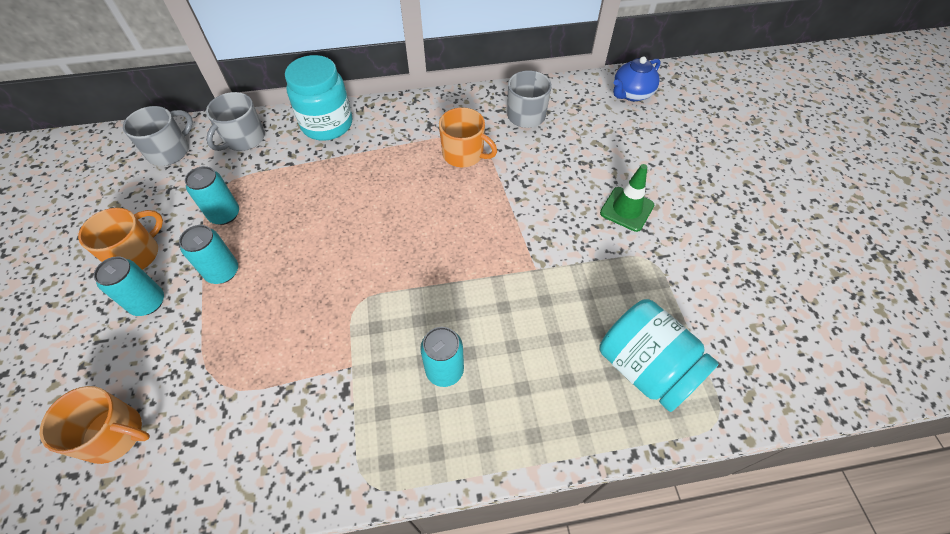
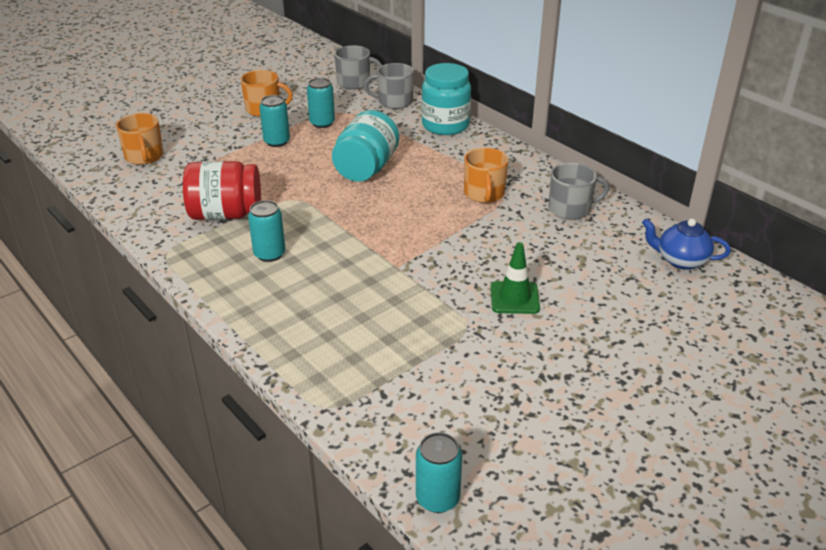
camera: 60 degrees right, 20 degrees down
turquoise can [94,256,164,316] -> turquoise can moved to [416,432,462,513]
turquoise jar [599,299,719,412] -> turquoise jar moved to [332,110,399,182]
none -> red jar [183,161,261,220]

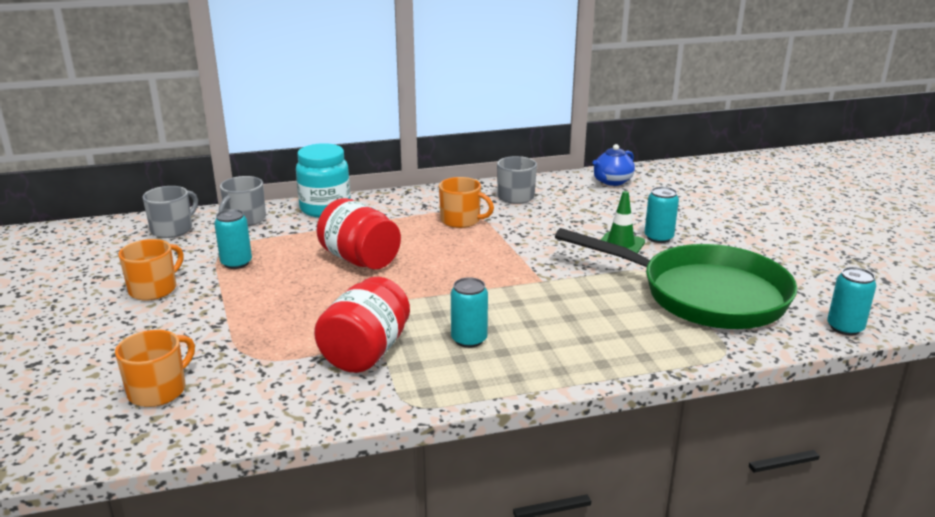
camera: 65 degrees left, 10 degrees down
orange mug [116,113,163,165] -> orange mug turned 60 degrees counterclockwise [115,330,195,407]
turquoise can [259,95,290,147] -> turquoise can moved to [644,187,679,243]
turquoise jar [332,110,399,182] -> red jar [317,198,401,269]
none -> green pan [555,228,798,329]

